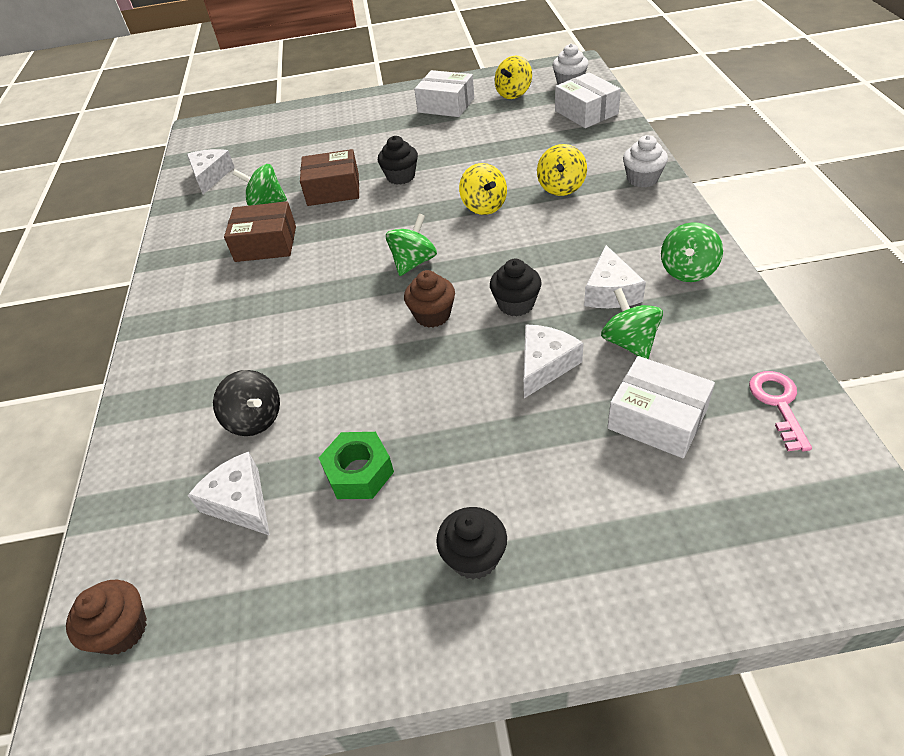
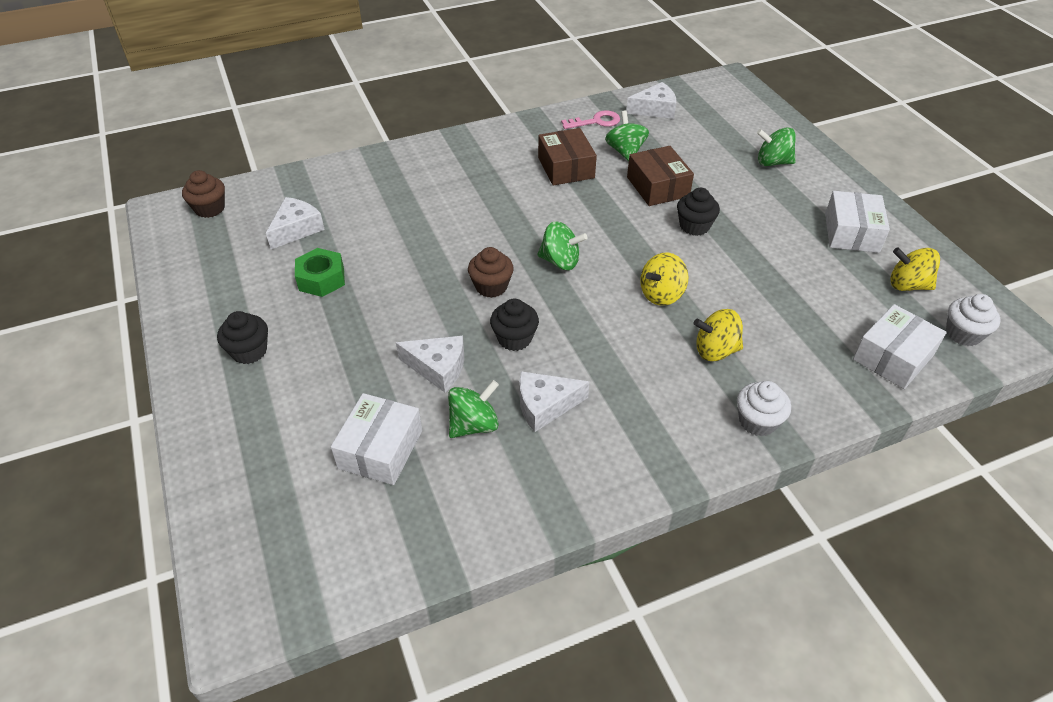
camera: 70 degrees right, 0 degrees up
black spinning top [213,370,280,436] -> none
green spinning top [661,222,723,282] -> green spinning top moved to [757,127,796,166]
pink key [749,371,812,451] -> pink key moved to [561,111,620,129]

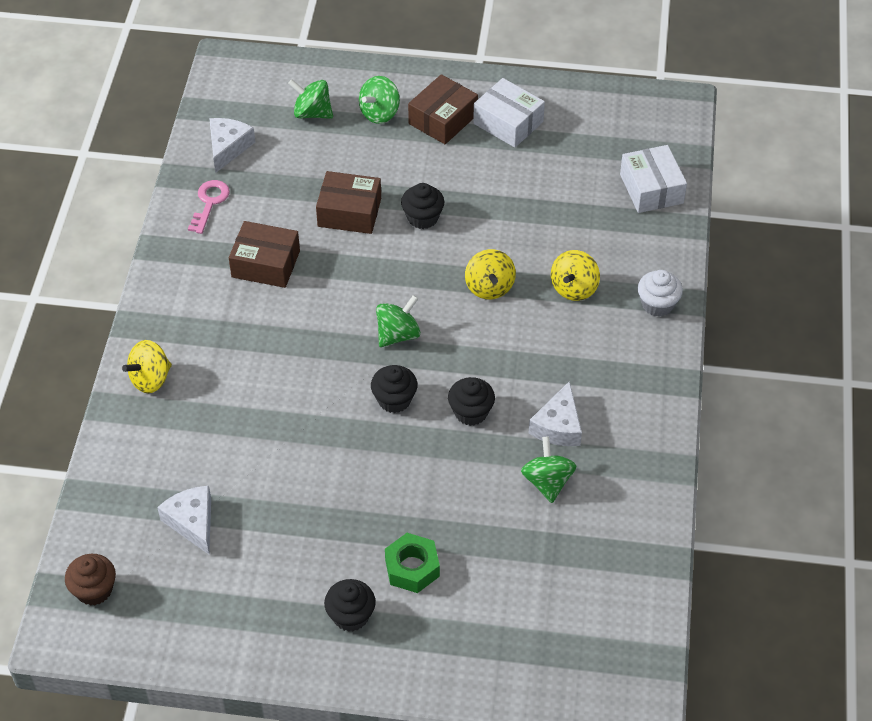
camera: 60 degrees left, 5 degrees up
green nut [295,248,345,297] -> green nut moved to [385,533,440,593]
white box [331,393,422,485] -> none
white cheese [396,336,464,392] -> none
brown cupcake [468,247,514,298] -> black cupcake [371,365,418,413]
green spinning top [605,111,649,162] -> green spinning top moved to [288,79,333,119]
yellow spinning top [890,248,940,291] -> yellow spinning top moved to [122,340,172,393]
white cupcake [946,294,1000,346] -> none
none -> brown box [408,74,478,144]

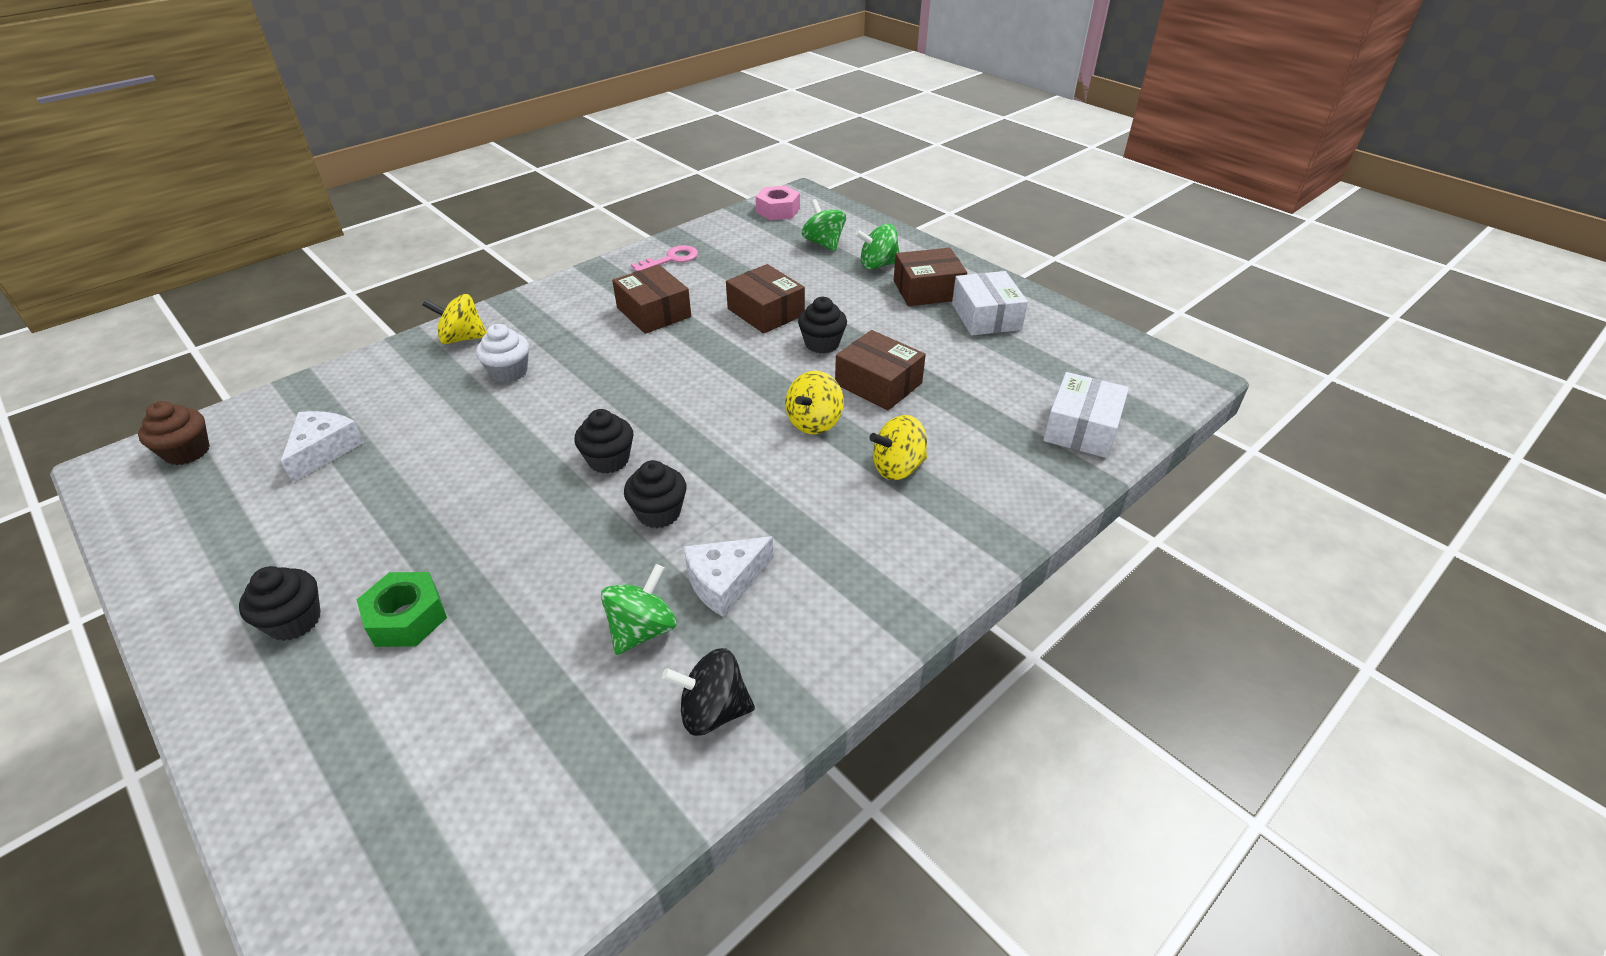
camera: 40 degrees right, 10 degrees down
white cheese [209,118,255,173] -> none
green spinning top [376,295,420,347] -> none
white cupcake [638,270,683,317] -> white cupcake moved to [476,324,529,383]
none -> black spinning top [662,648,755,736]
none -> pink nut [756,185,800,220]
none -> brown box [835,330,926,410]

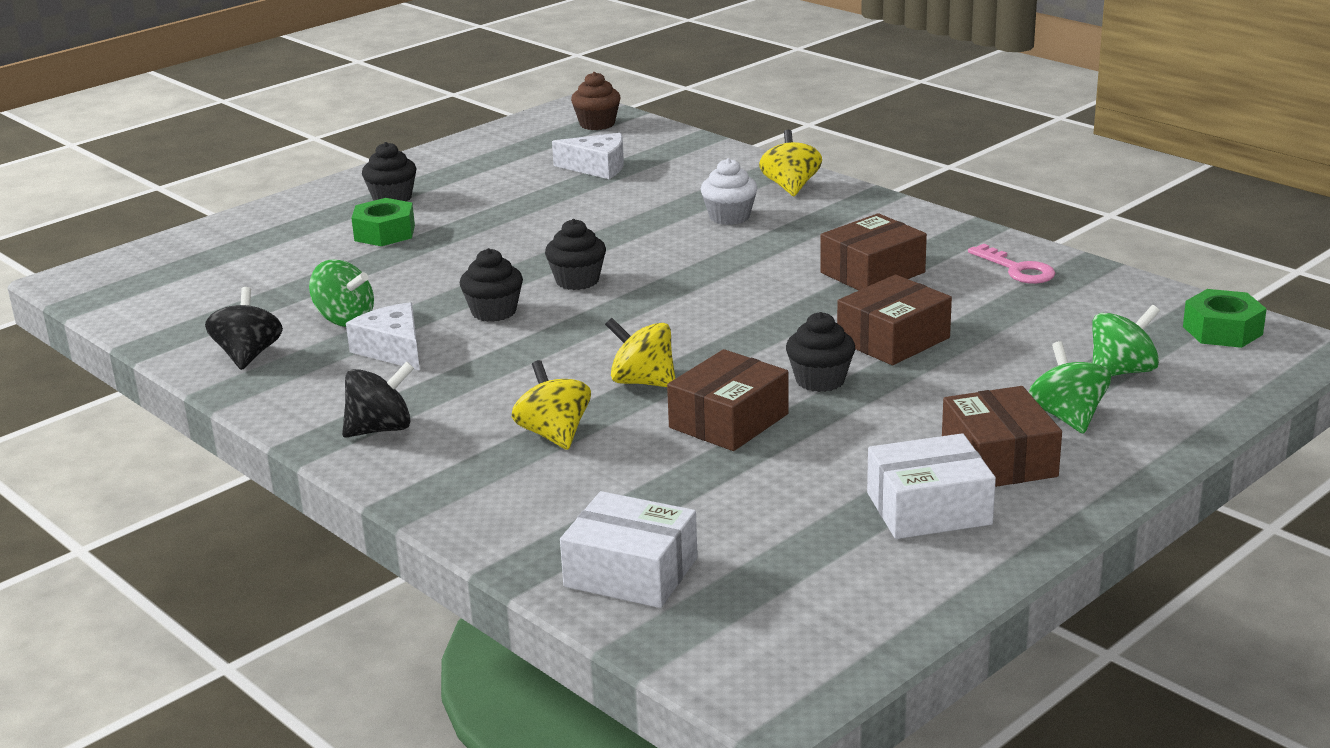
camera: 90 degrees right, 15 degrees down
pink nut [756,185,800,220] -> green nut [1183,289,1267,348]
none -> black spinning top [342,361,414,438]

